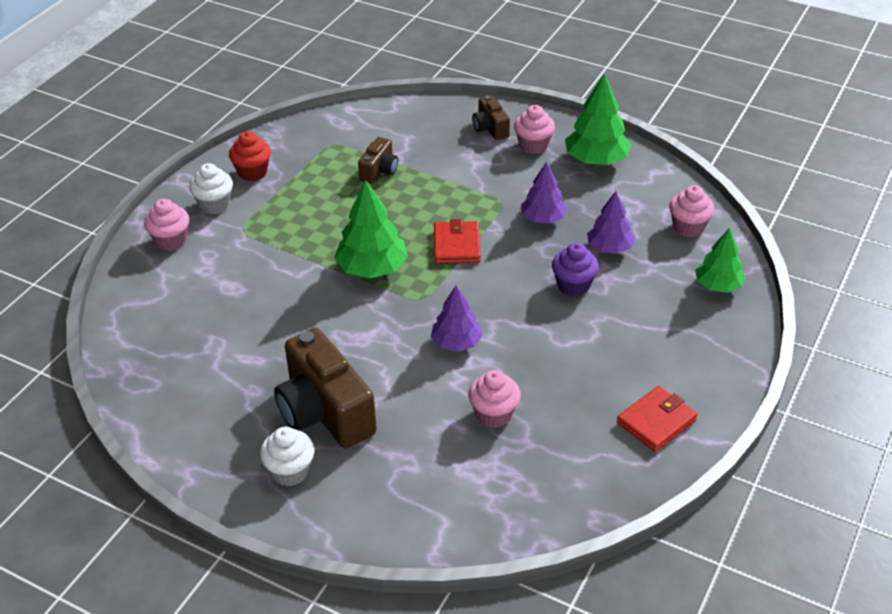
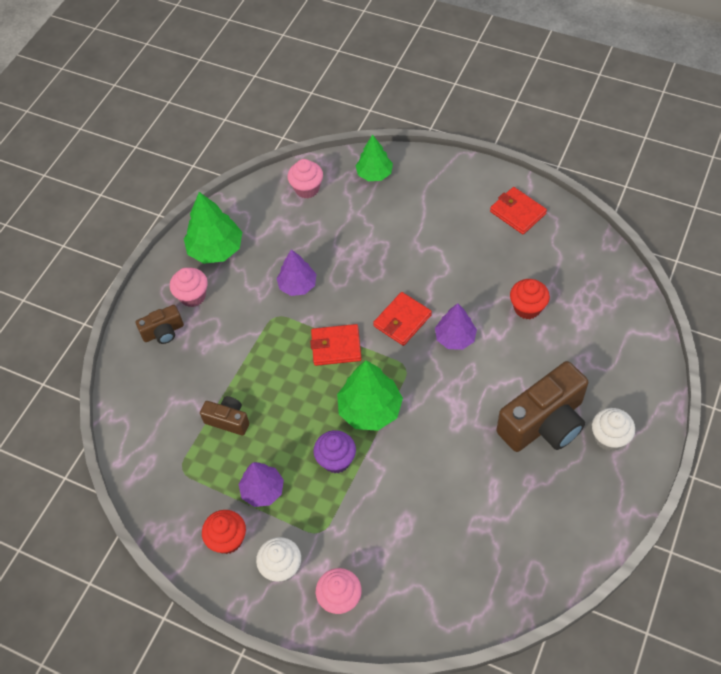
camera: 90 degrees left, 15 degrees up
pink cupcake [468,370,521,428] -> red cupcake [510,279,550,319]
purple cupcake [552,243,599,297] -> purple cupcake moved to [313,430,356,473]
purple tree [587,191,635,254] -> purple tree moved to [238,462,284,507]
none -> red wallet [373,292,432,346]

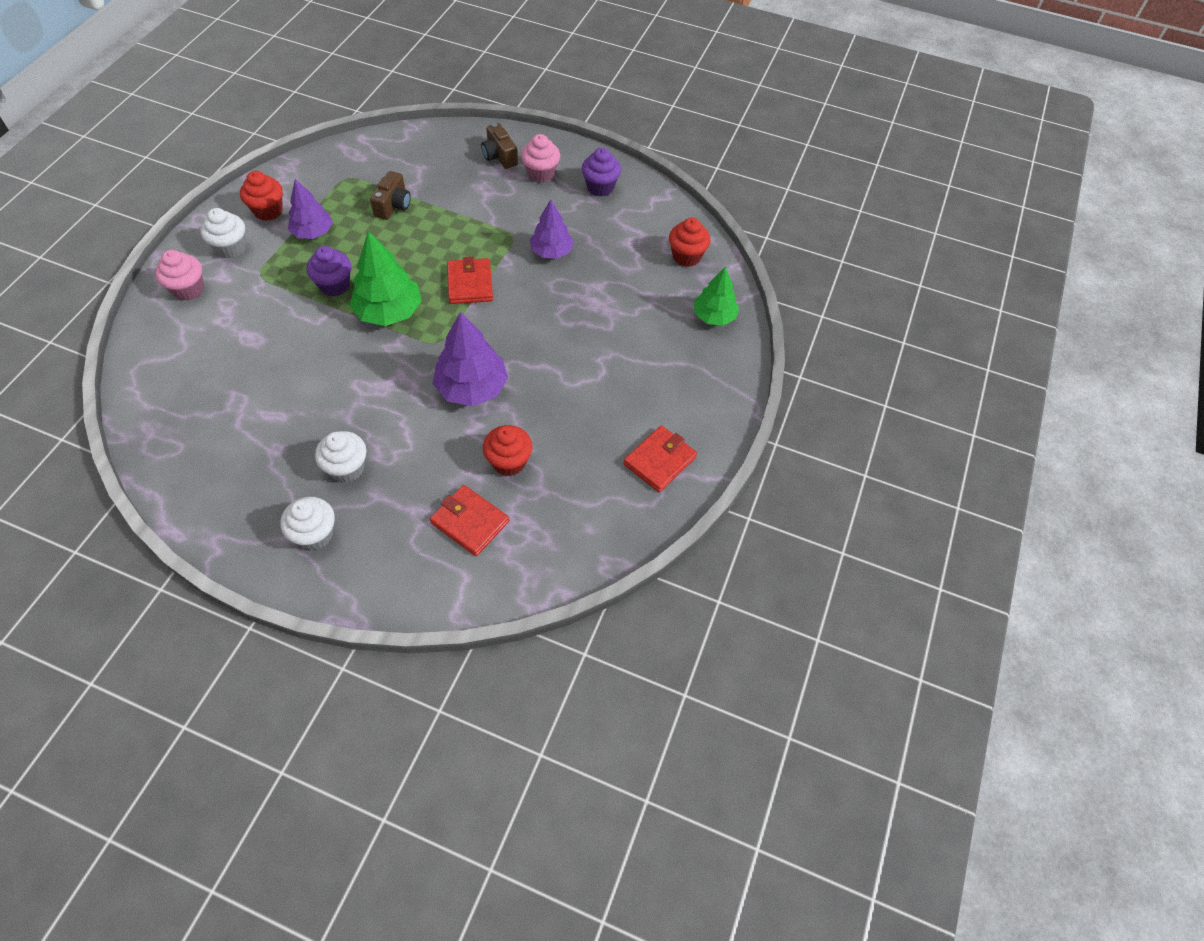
camera: 80 degrees right, 0 degrees up
green tree [184,192,242,264] -> purple cupcake [582,148,621,197]
pink cupcake [287,159,323,198] -> red cupcake [669,218,710,267]
red wallet [373,292,432,346] -> red wallet moved to [430,485,509,556]
purple tree [435,303,477,350] -> purple tree [433,312,508,406], size x1.50
brown camera [496,361,588,452] -> white cupcake [315,431,367,483]

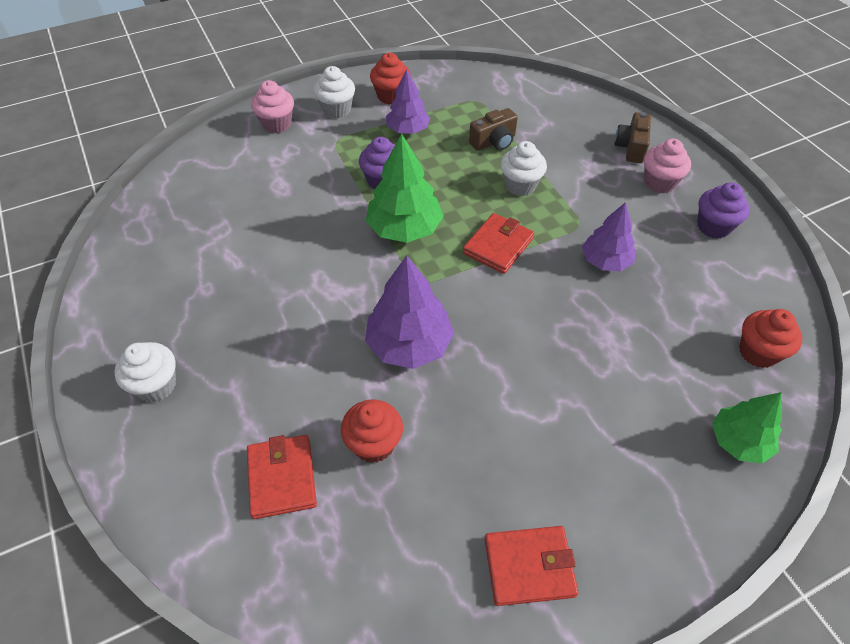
camera: 45 degrees right, 5 degrees down
white cupcake [315,431,367,483] -> white cupcake moved to [501,141,547,196]

